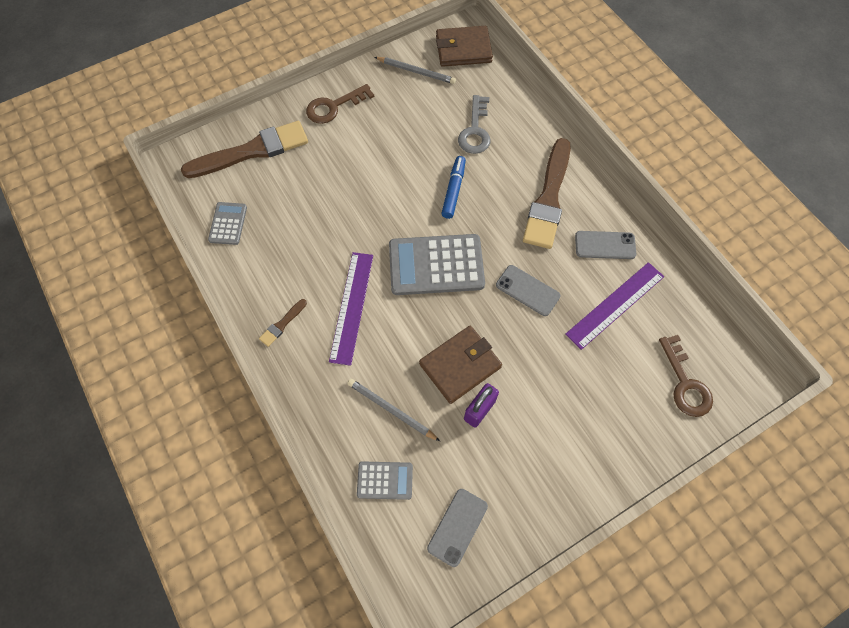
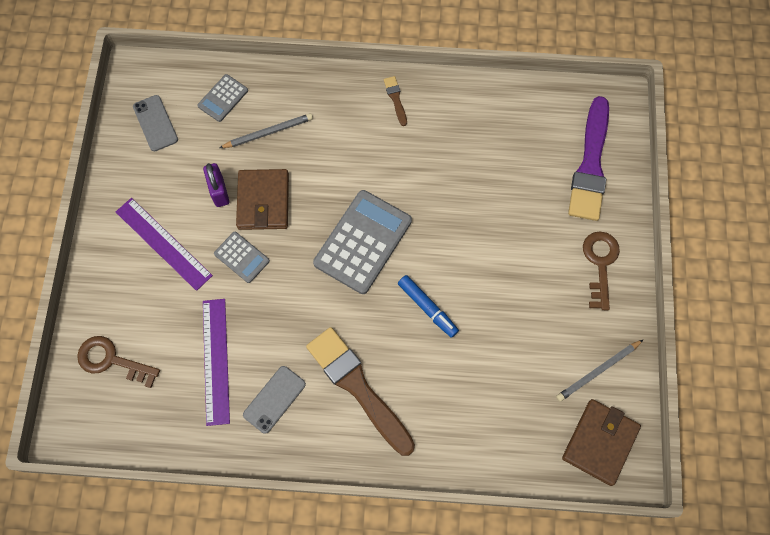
camera: 125 degrees right, 5 degrees up
brown brush [181,121,308,178] -> purple brush [568,96,609,221]
grey calculator [208,202,247,245] -> grey calculator moved to [214,232,270,283]
purple ruler [329,252,373,366] -> purple ruler moved to [116,198,213,291]
grey key [458,95,490,154] -> none
grey phone [496,265,560,316] -> none

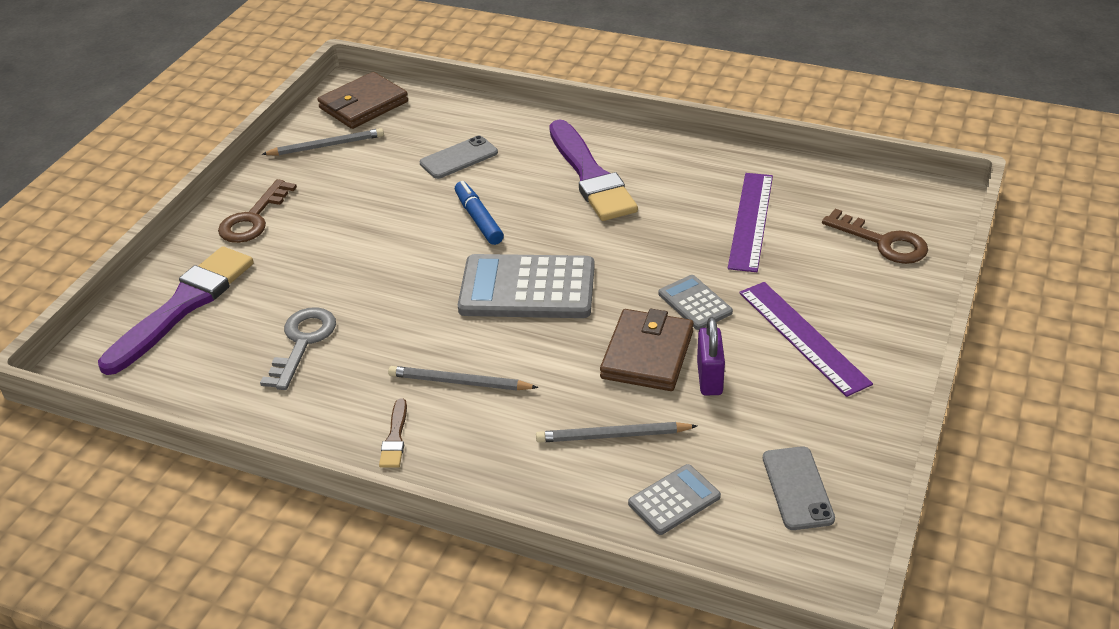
camera: 160 degrees left, 30 degrees down
grey phone [243,366,306,434] -> grey phone moved to [420,136,498,179]
brown brush [306,327,415,456] -> purple brush [549,120,638,221]
grey calculator [313,190,412,294] -> grey calculator turned 45 degrees clockwise [458,254,595,318]
none -> grey key [260,307,336,390]
none -> grey pencil [388,366,539,390]

